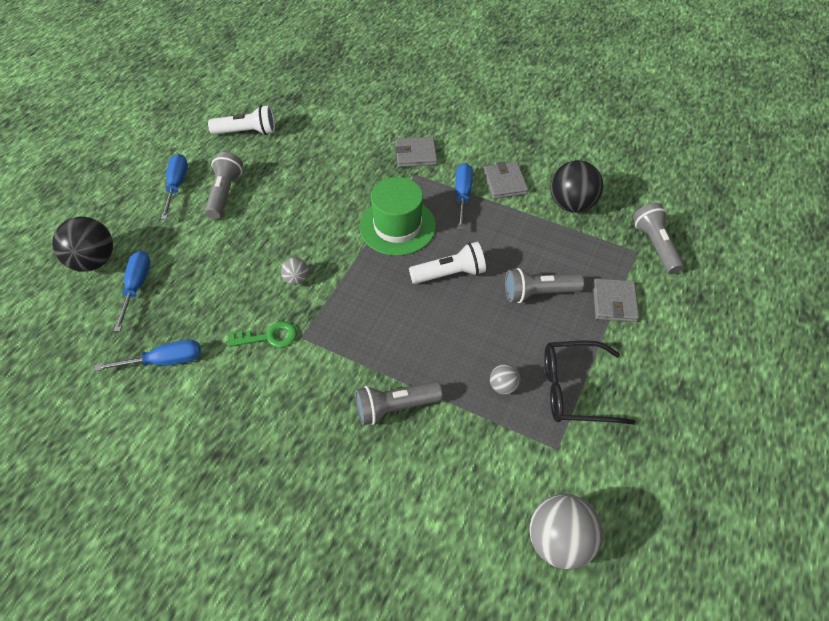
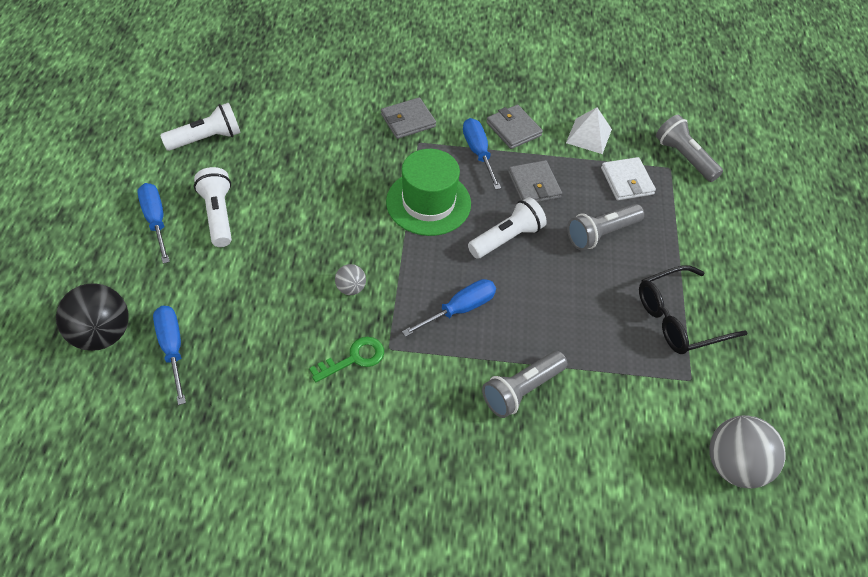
camera: 25 degrees left, 0 degrees up
blue screwdriver [95,340,201,371] -> blue screwdriver moved to [402,279,496,337]
grey flashlight [205,152,243,219] -> white flashlight [194,167,232,247]
grey ball [490,364,521,395] -> none
black ball [550,160,603,213] -> white pyramid [566,107,612,154]
grey wallet [593,278,639,322] -> grey wallet moved to [508,160,562,202]
none -> white wallet [601,157,656,200]

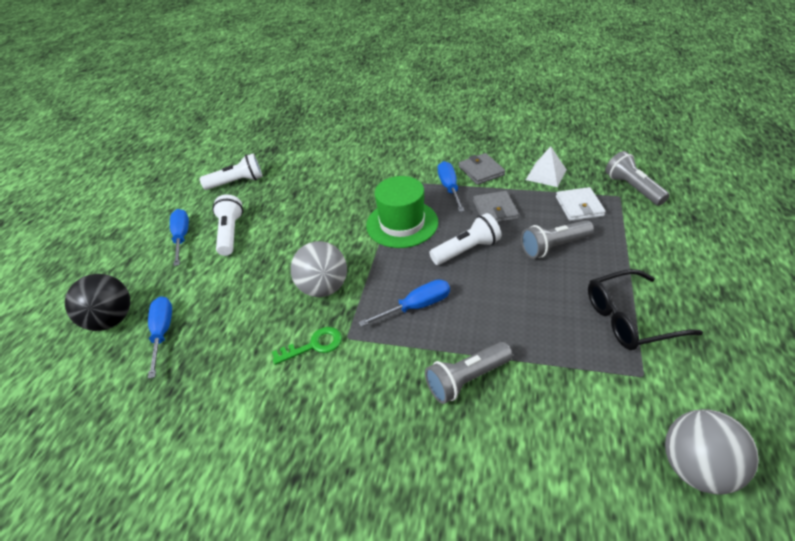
camera: 15 degrees right, 10 degrees down
grey ball [335,264,366,295] -> grey ball [291,241,347,297], size x2.01
grey wallet [381,97,436,139] -> none

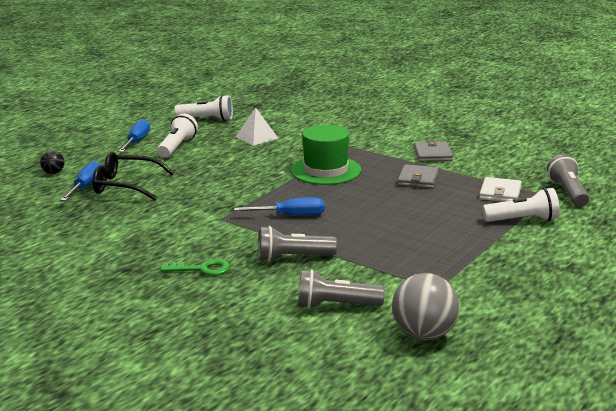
camera: 20 degrees right, 20 degrees down
black ball [65,274,130,331] -> black ball [40,150,65,174], size x0.50
green key [272,327,342,365] -> green key moved to [161,259,231,276]
grey ball [291,241,347,297] -> none
white flashlight [429,213,501,265] -> white flashlight moved to [482,188,560,222]
blue screwdriver [438,161,464,212] -> none
grey flashlight [521,220,594,259] -> grey flashlight moved to [298,269,385,309]
white pyramid [526,146,567,187] -> white pyramid moved to [236,108,278,146]
black glasses [588,269,703,350] -> black glasses moved to [92,152,174,200]

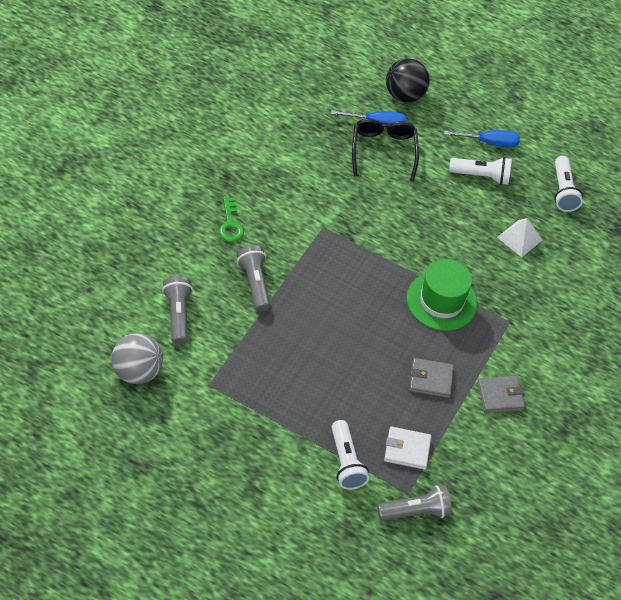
camera: 75 degrees right, 30 degrees up
black ball [40,150,65,174] -> black ball [386,58,430,103], size x2.01
blue screwdriver [234,197,324,216] -> none

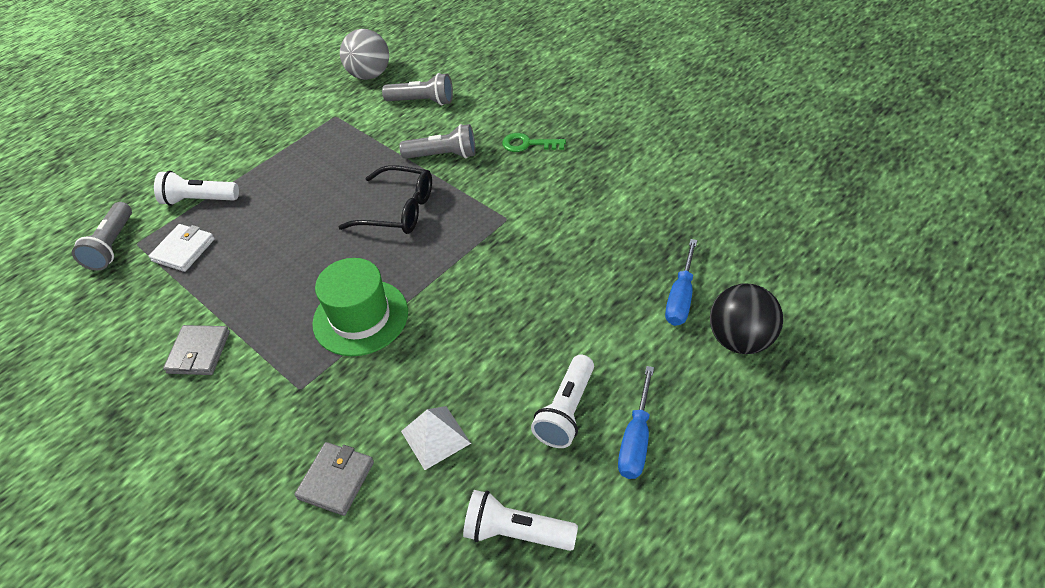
camera: 115 degrees right, 5 degrees down
black glasses [352,119,419,181] -> black glasses moved to [339,165,432,234]
grey wallet [409,358,454,398] -> grey wallet moved to [294,442,374,516]

